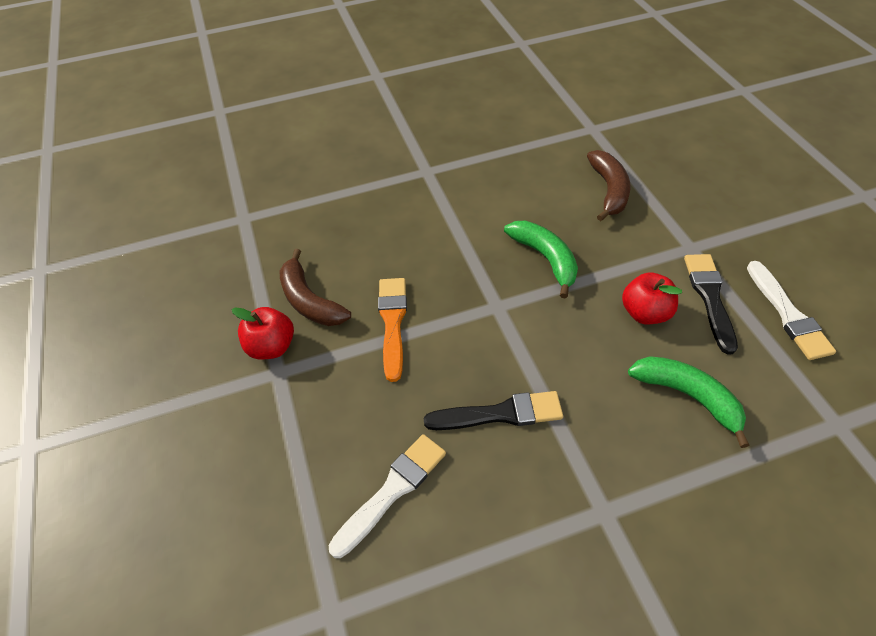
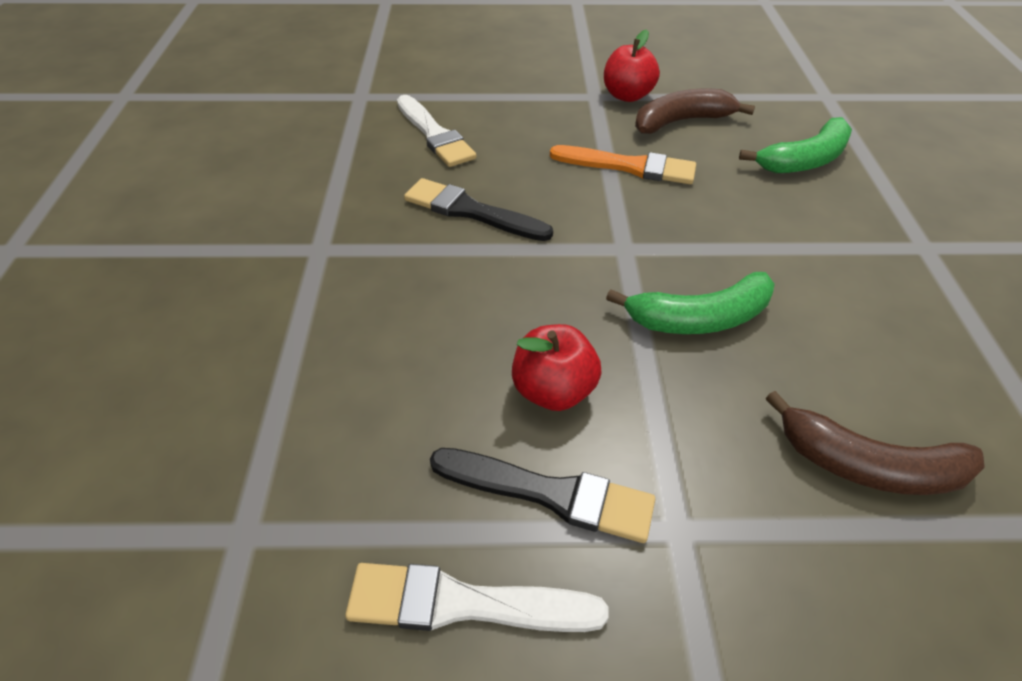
camera: 105 degrees right, 5 degrees down
black brush [424,391,563,430] -> black brush turned 105 degrees clockwise [404,178,553,241]
green banana [628,356,750,448] -> green banana moved to [739,117,852,173]

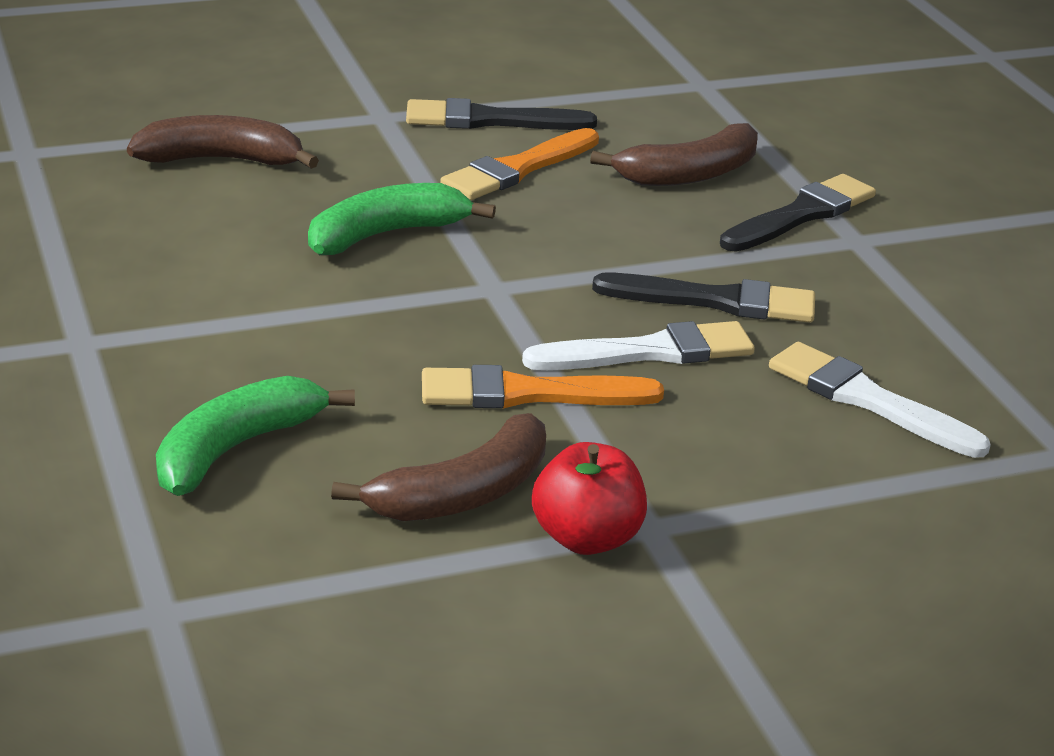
camera: 160 degrees right, 15 degrees down
white brush [345,563,609,632] -> white brush moved to [522,321,755,370]
red apple [512,324,602,411] -> orange brush [440,128,599,200]
none -> brown banana [590,123,758,186]
none -> black brush [720,174,876,251]

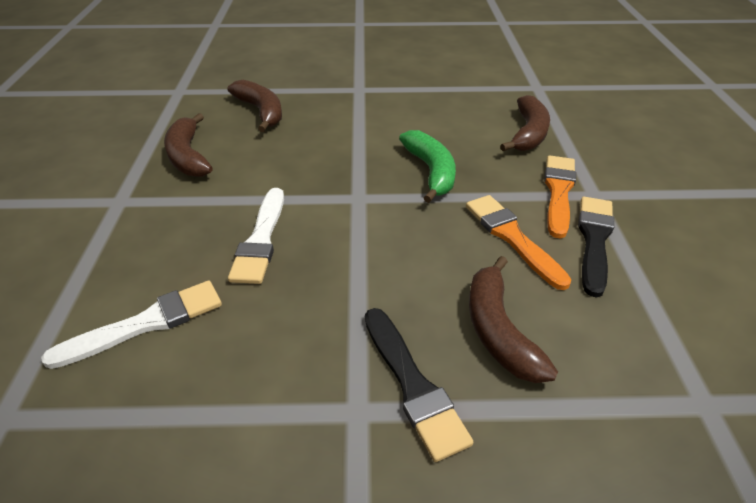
camera: 110 degrees right, 10 degrees up
green banana [156,376,355,496] -> brown banana [227,80,282,132]
orange brush [422,365,664,408] -> orange brush moved to [544,155,576,239]
red apple [532,442,647,555] -> none
black brush [592,273,815,323] -> none

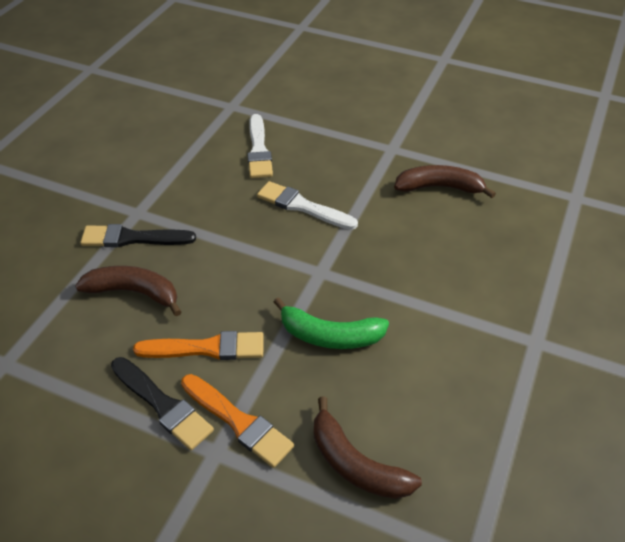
camera: 115 degrees right, 5 degrees up
brown banana [227,80,282,132] -> none

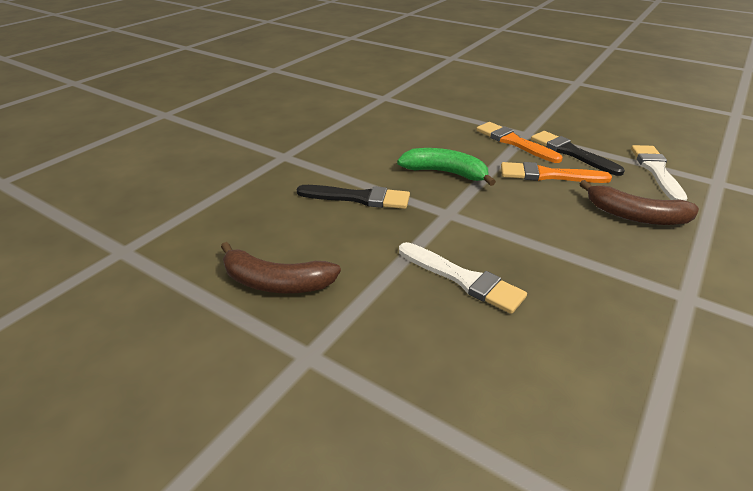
camera: 170 degrees left, 10 degrees down
black brush [80,224,196,247] -> black brush moved to [296,185,410,209]
white brush [247,114,273,178] -> white brush moved to [631,145,687,201]
brown banana [314,396,422,499] -> none

